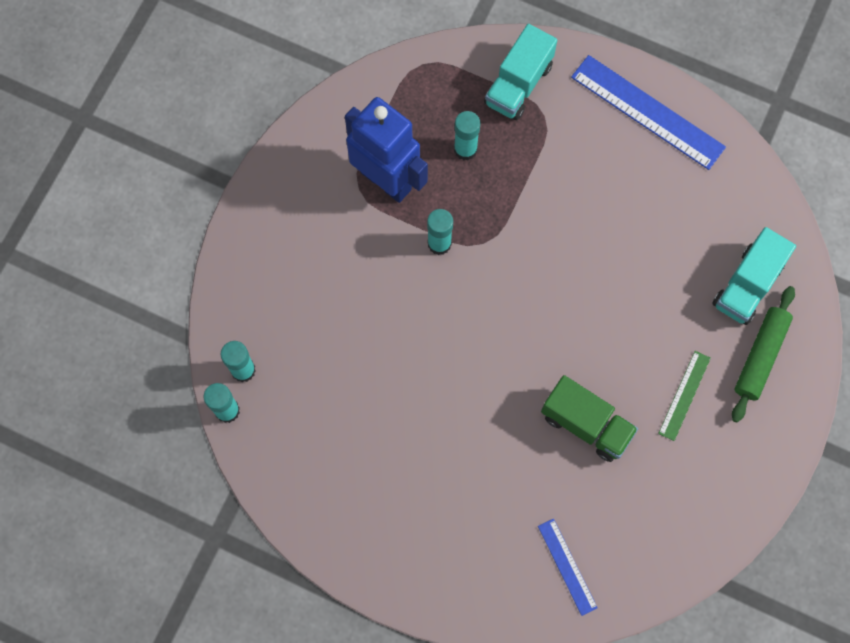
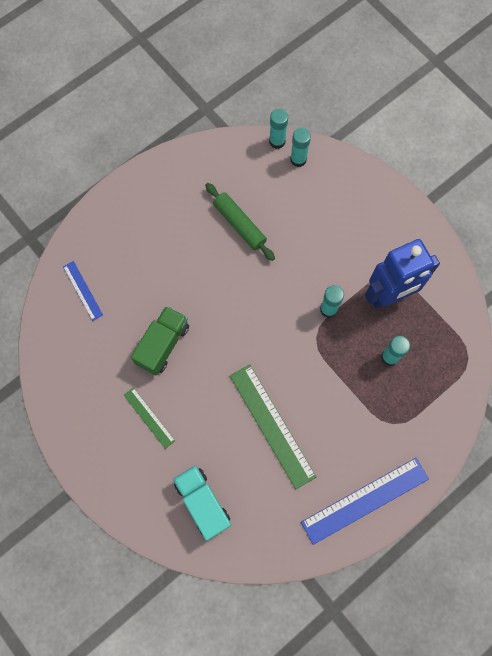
camera: 115 degrees right, 0 degrees up
turquoise truck [484,24,557,120] -> none
blue ruler [538,519,598,616] -> blue ruler turned 60 degrees clockwise [63,261,103,321]
green truck [541,375,638,462] -> green truck turned 150 degrees clockwise [131,306,189,376]
green rolling pin [732,286,795,423] -> green rolling pin moved to [205,183,275,261]
none -> green ruler [230,364,316,489]

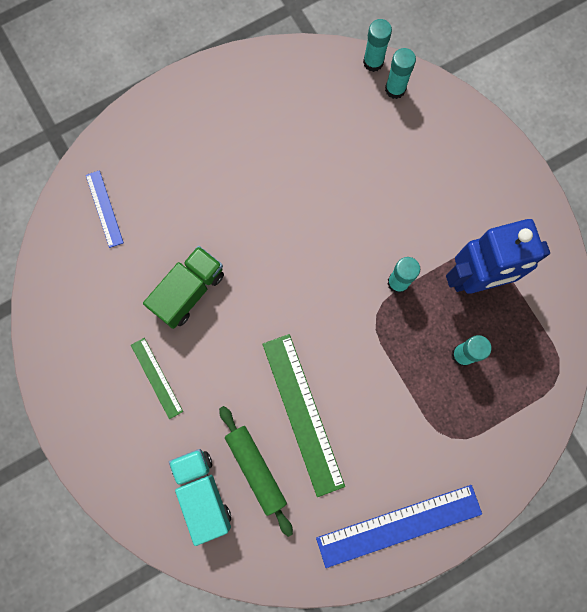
camera: 10 degrees right, 5 degrees up
green rolling pin [205,183,275,261] -> green rolling pin moved to [219,406,293,537]

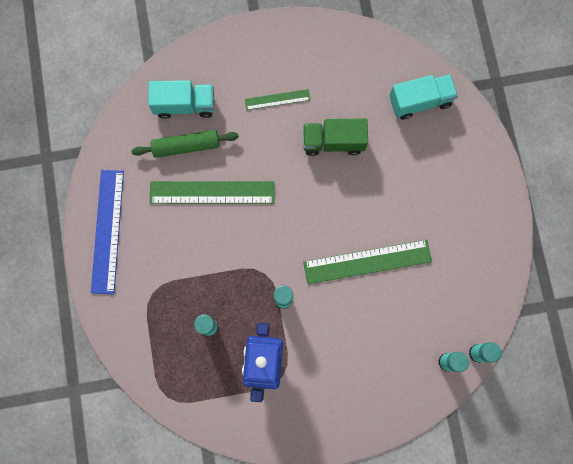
camera: 110 degrees right, 0 degrees up
blue ruler [86,170,124,248] -> turquoise truck [389,74,458,120]
green truck [143,246,224,329] -> green truck turned 120 degrees clockwise [303,118,368,156]
none -> green ruler [303,240,432,284]

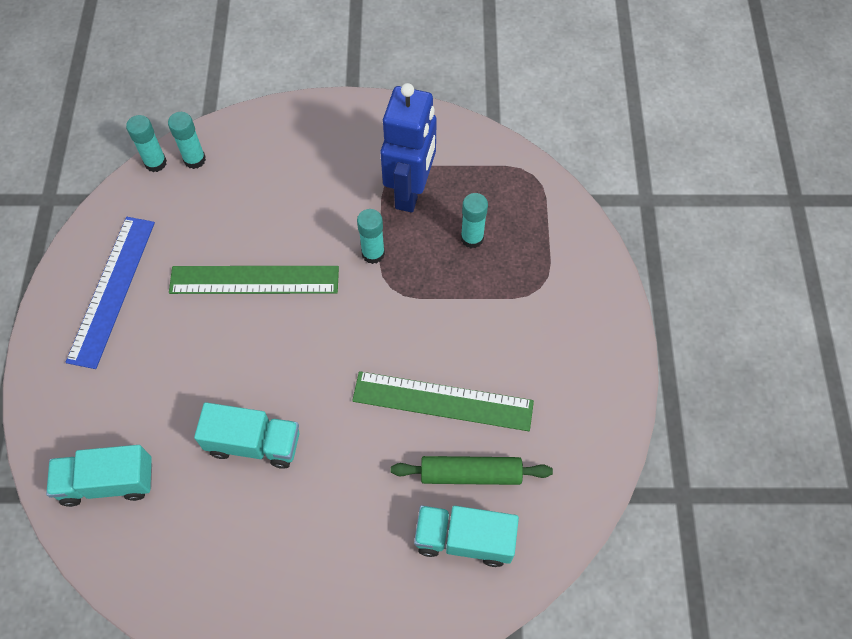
camera: 170 degrees left, 15 degrees down
blue ruler [91,170,124,294] -> blue ruler moved to [66,217,155,369]
green ruler [245,89,310,110] -> none
green truck [303,118,368,156] -> turquoise truck [194,402,299,469]

